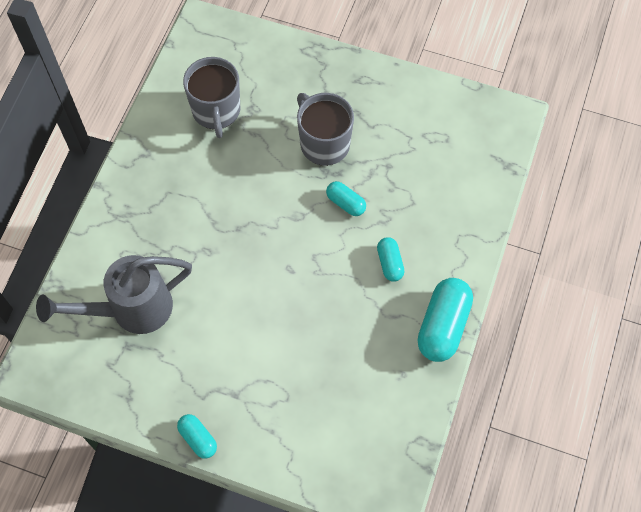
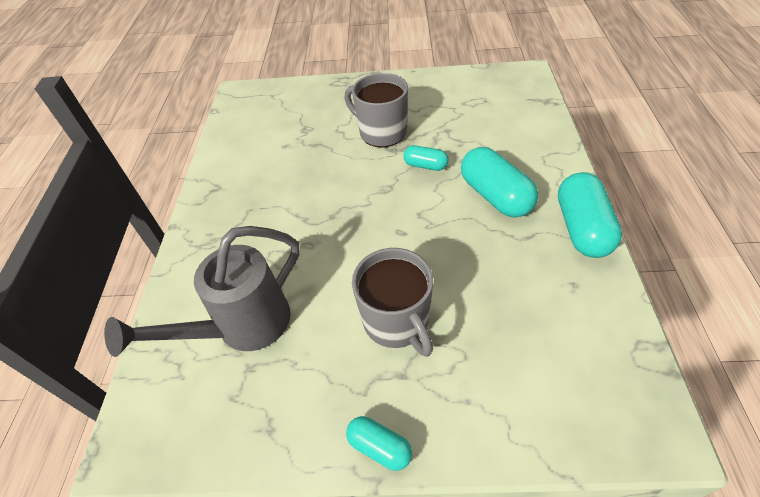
camera: 15 degrees left, 15 degrees down
grey mug [183,57,240,138] -> grey mug moved to [352,248,433,357]
turquoise capsule [377,237,404,282] -> turquoise capsule [461,147,538,218], size x1.85

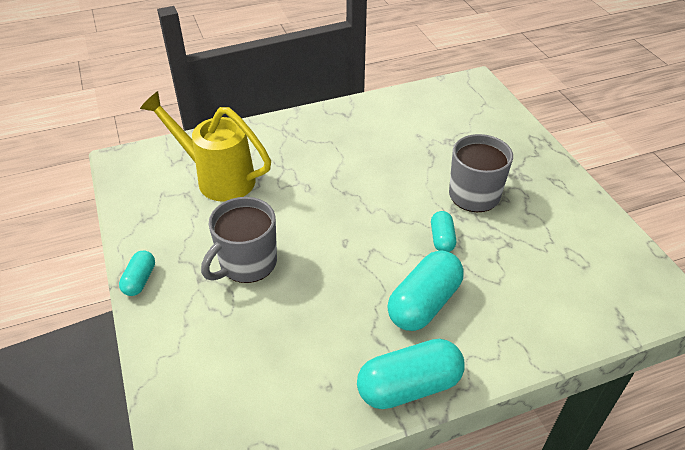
camera: 65 degrees right, 5 degrees down
grey watering can [104,226,300,357] -> yellow watering can [140,91,271,202]

